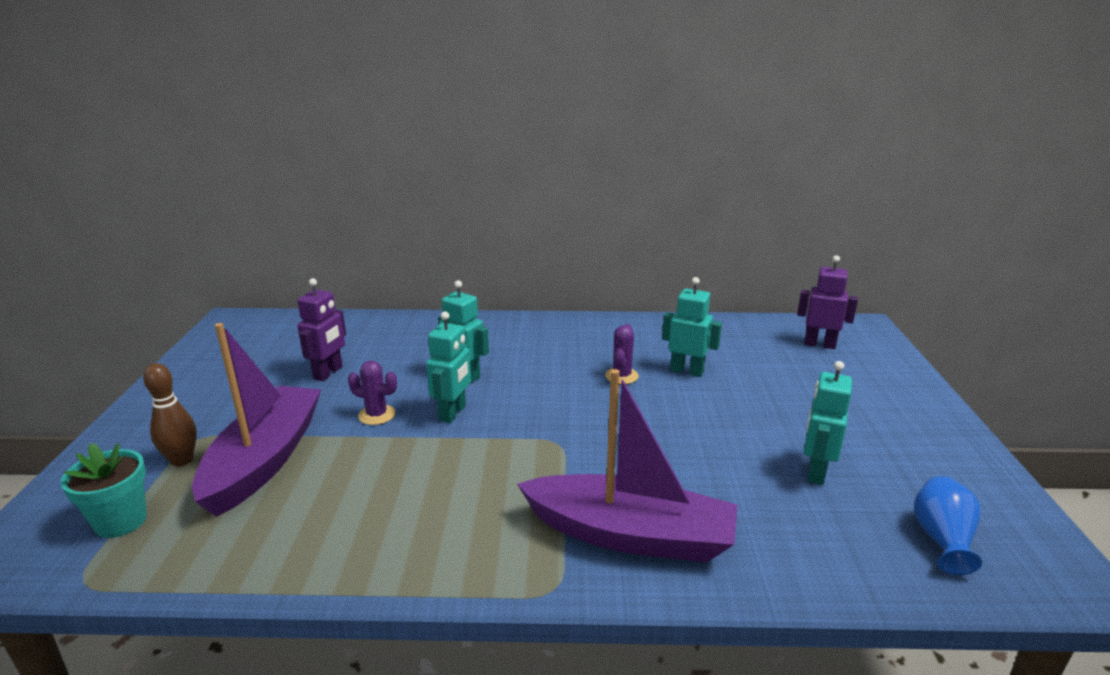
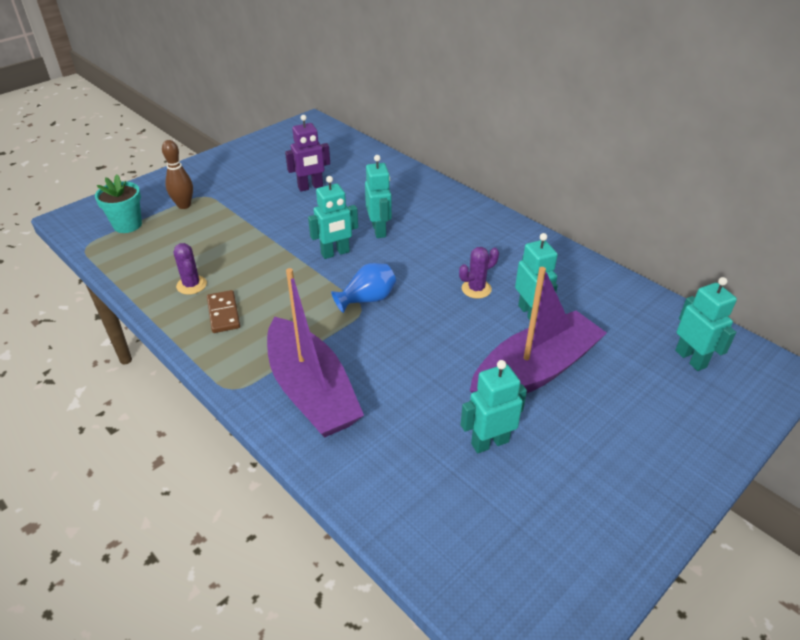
camera: 45 degrees right, 15 degrees up
purple boat [192,323,322,517] -> purple boat moved to [470,267,607,394]
purple cactus [348,361,397,425] -> purple cactus moved to [174,243,207,295]
purple robot [797,255,858,349] -> turquoise robot [675,277,737,371]
blue vase [914,476,982,575] -> blue vase moved to [331,263,396,313]
none -> brown domino [207,290,240,333]

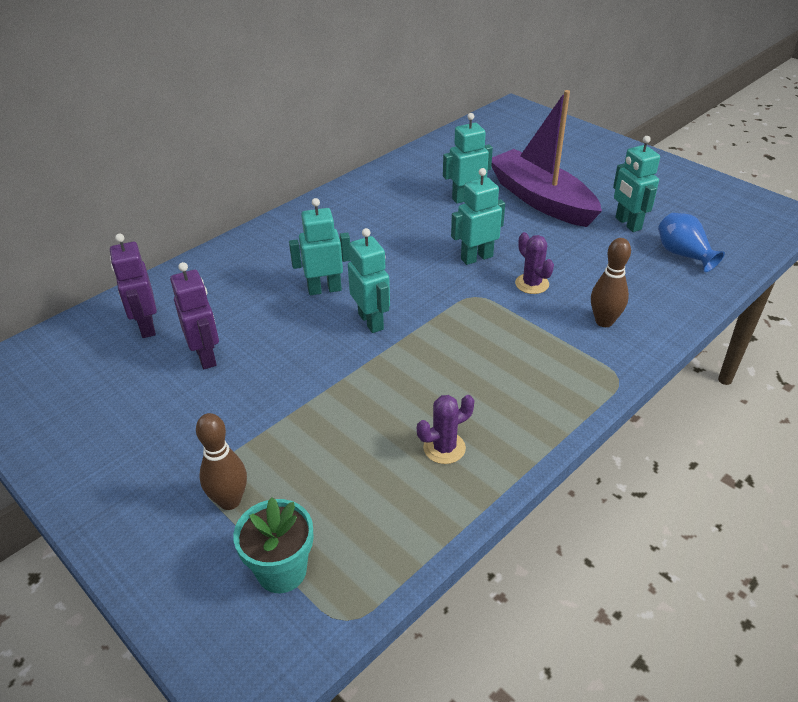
camera: 90 degrees left, 0 degrees up
brown domino [207,290,240,333] -> none
purple boat [267,268,364,438] -> brown bowling pin [591,238,631,327]
blue vase [331,263,396,313] -> blue vase moved to [658,213,725,272]
purple cactus [459,247,499,299] -> purple cactus moved to [515,232,554,294]
turquoise robot [675,277,737,371] -> turquoise robot moved to [451,168,505,265]
none -> purple robot [110,234,157,338]

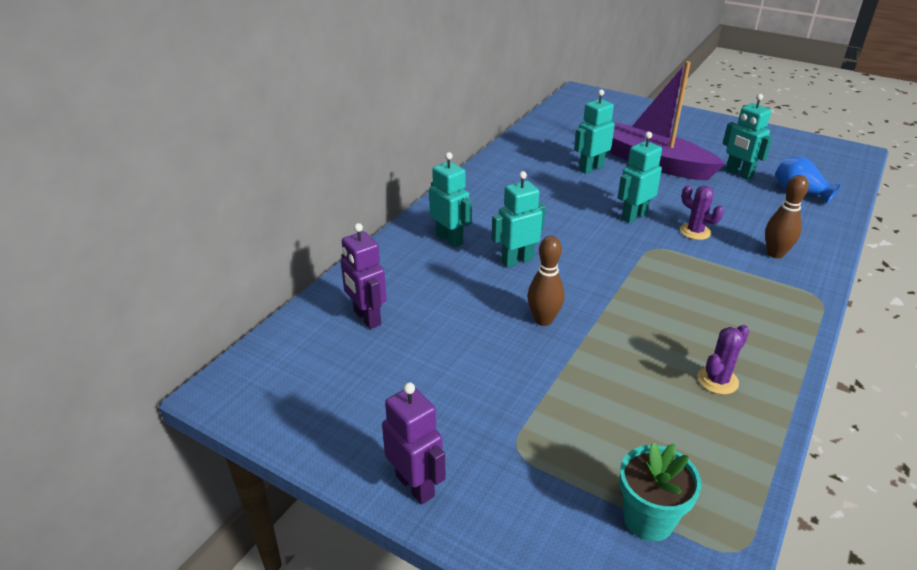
camera: 15 degrees left, 5 degrees down
purple robot [170,262,219,369] -> purple robot moved to [382,382,446,505]
brown bowling pin [196,413,247,510] -> brown bowling pin moved to [527,236,564,326]
turquoise robot [348,228,390,333] -> turquoise robot moved to [429,152,472,248]

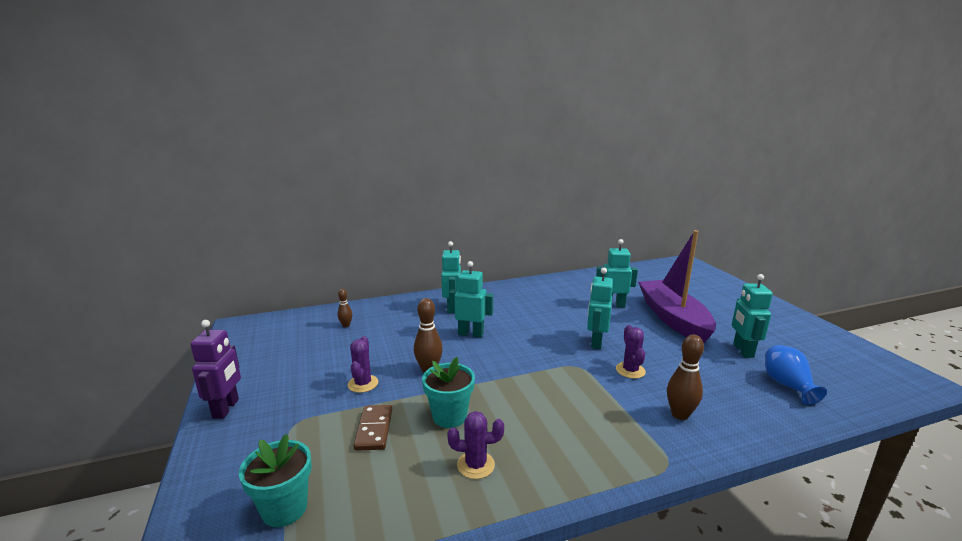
camera: 40 degrees right, 15 degrees down
purple robot [341,223,387,329] -> brown bowling pin [337,289,352,327]
turquoise robot [617,132,662,223] -> turquoise robot turned 75 degrees counterclockwise [587,268,613,349]
none -> purple cactus [348,336,378,393]
none -> brown domino [353,405,392,451]
none -> turquoise flower pot [422,357,475,428]

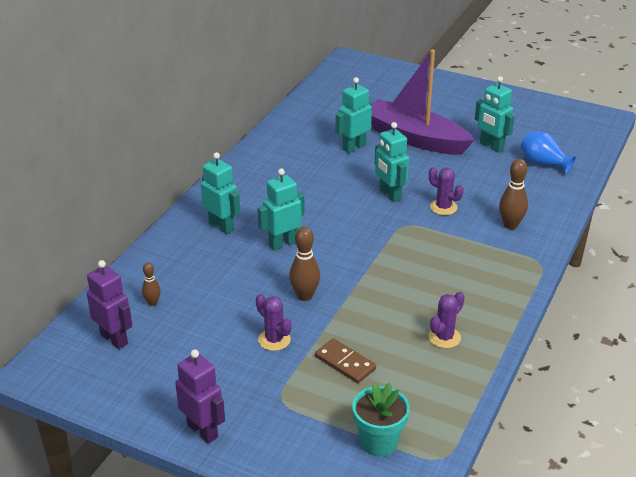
camera: 45 degrees left, 15 degrees up
turquoise flower pot [422,357,475,428] -> none
none -> purple robot [87,260,132,349]

